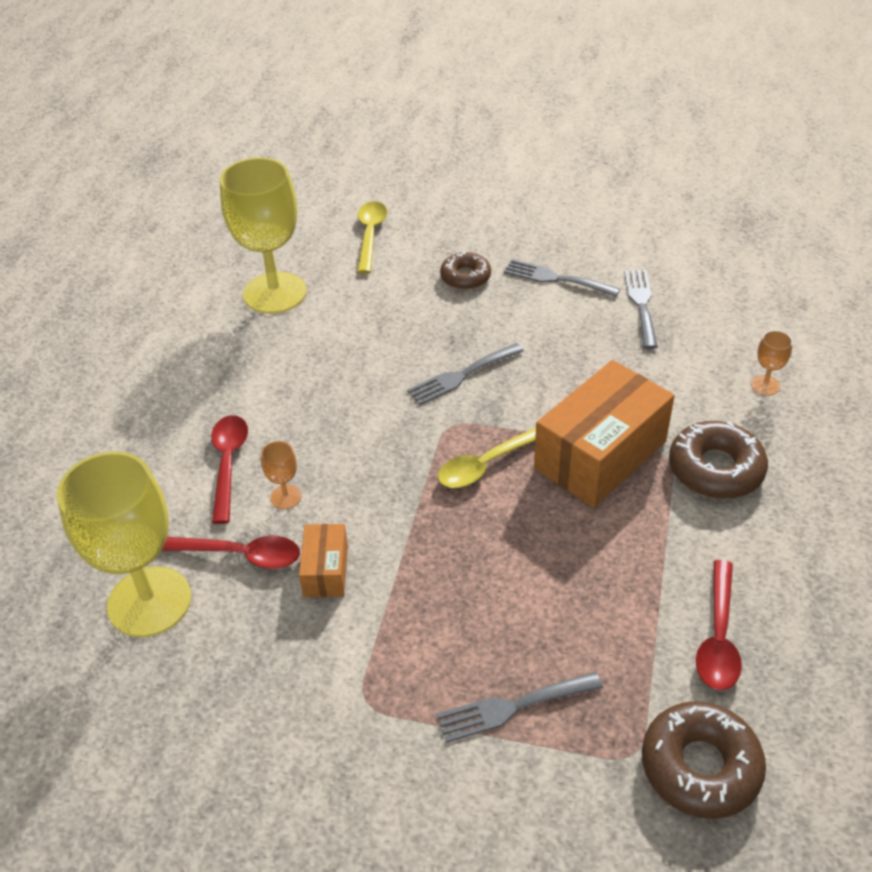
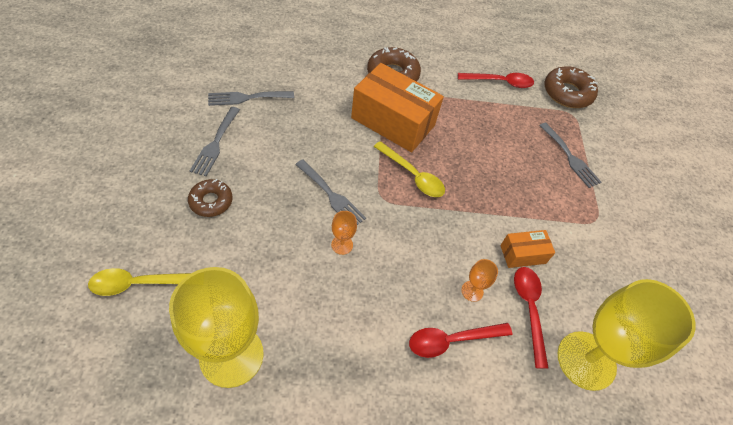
camera: 110 degrees left, 10 degrees up
orange goblet [751,330,793,396] -> orange goblet moved to [331,211,357,255]

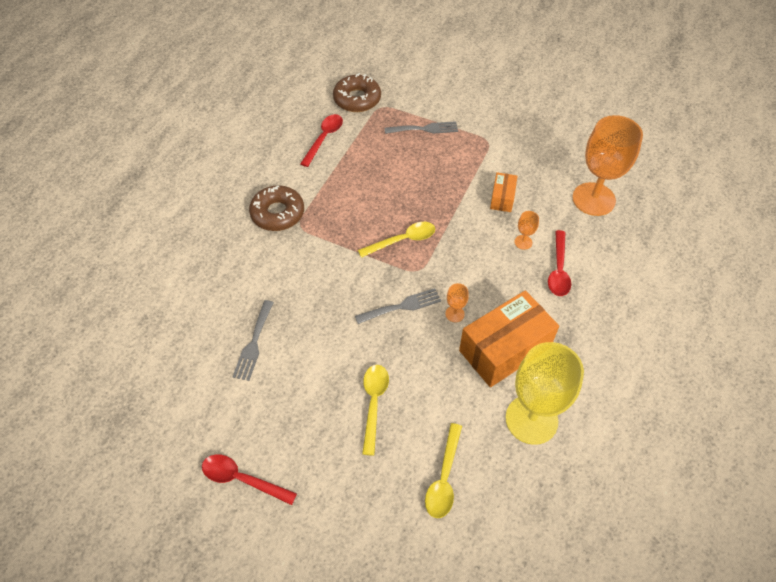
camera: 60 degrees left, 0 degrees up
brown donut [188,179,233,217] -> yellow spoon [362,365,389,456]
grey fork [190,107,240,176] -> none
orange box [351,63,444,152] -> orange box moved to [459,290,559,387]
red spoon [514,267,548,369] -> red spoon moved to [202,454,297,505]
yellow goblet [558,279,695,391] -> orange goblet [572,115,643,216]

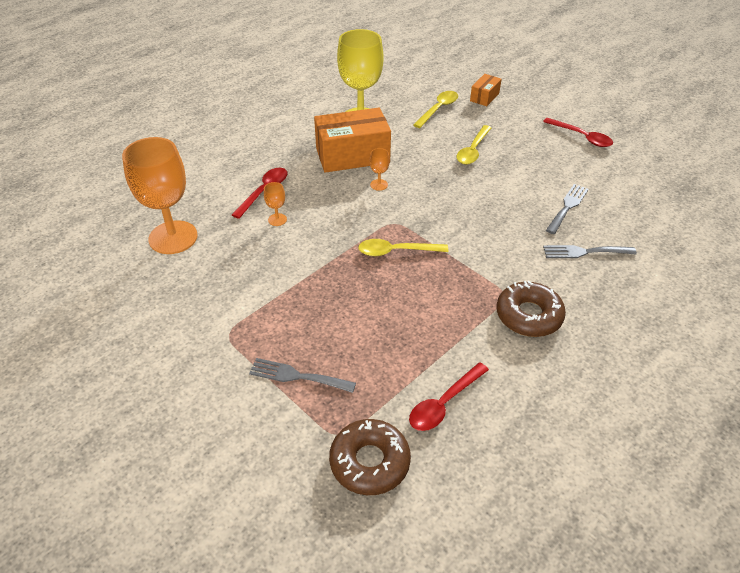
camera: 160 degrees left, 10 degrees down
grey fork [355,288,441,324] -> grey fork moved to [543,245,637,258]
orange box [490,172,518,212] -> orange box moved to [470,74,502,106]

